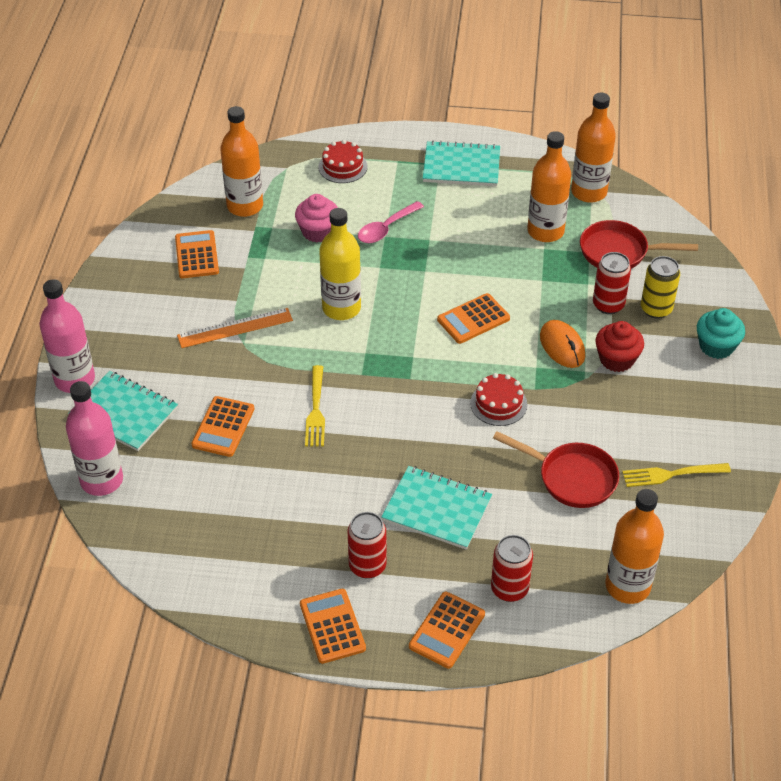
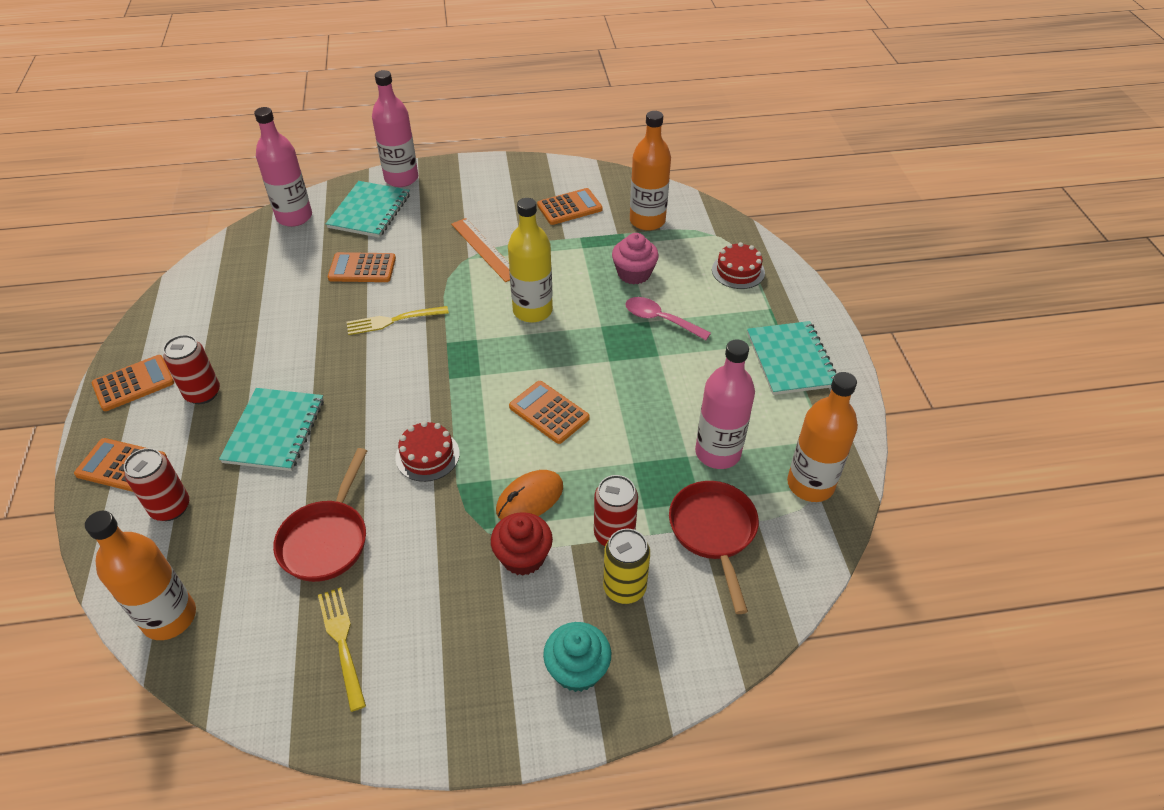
camera: 75 degrees right, 0 degrees up
orange bottle [527,131,571,242] -> pink bottle [695,339,755,469]

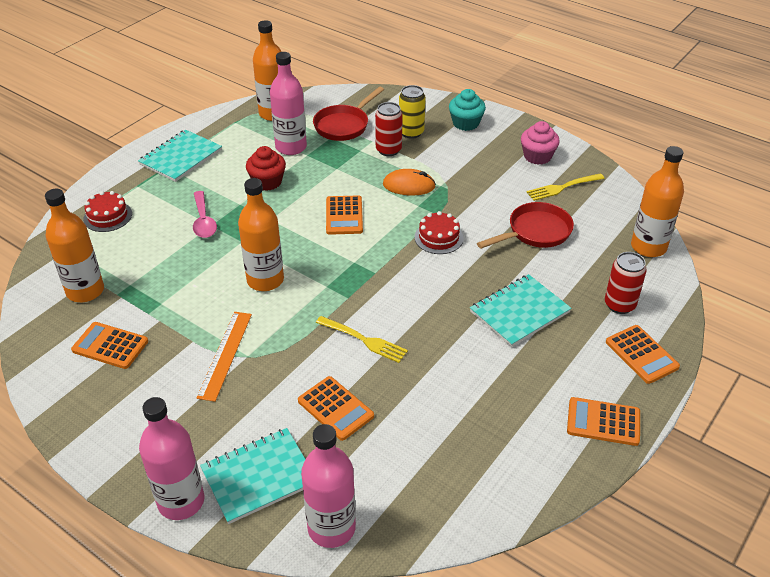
camera: 135 degrees left, 5 degrees down
red can [163,335,220,404] -> none
yellow fork [318,587,366,712] -> yellow fork turned 45 degrees clockwise [527,173,605,201]
red cupcake [491,512,553,575] -> red cupcake moved to [246,146,286,191]
yellow bottle [508,198,553,323] -> orange bottle [238,178,284,291]
pink cupcake [612,233,659,284] -> pink cupcake moved to [521,121,560,165]

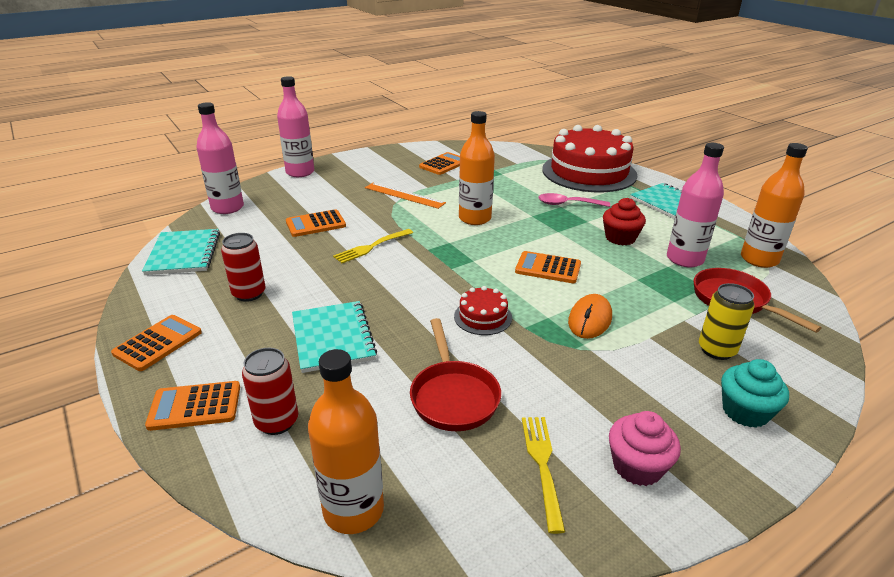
camera: 110 degrees right, 10 degrees down
orange bottle [45,189,104,302] -> none
red cake [83,191,132,232] -> red cake [542,125,637,192], size x2.40
turquoise notebook [200,428,306,524] -> turquoise notebook moved to [142,229,220,275]
red can [375,102,403,156] -> red can moved to [221,233,265,302]

